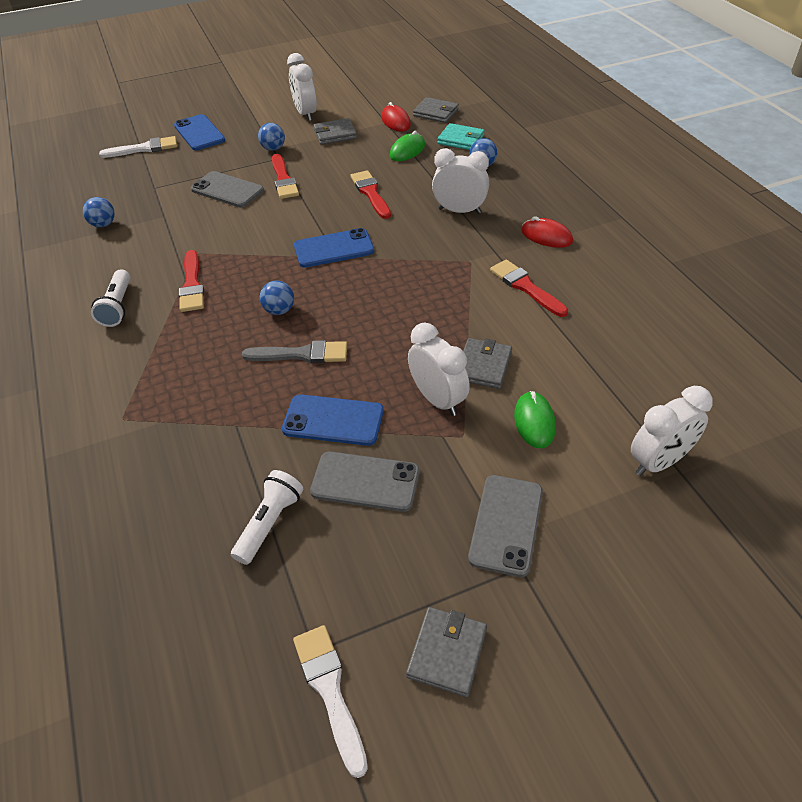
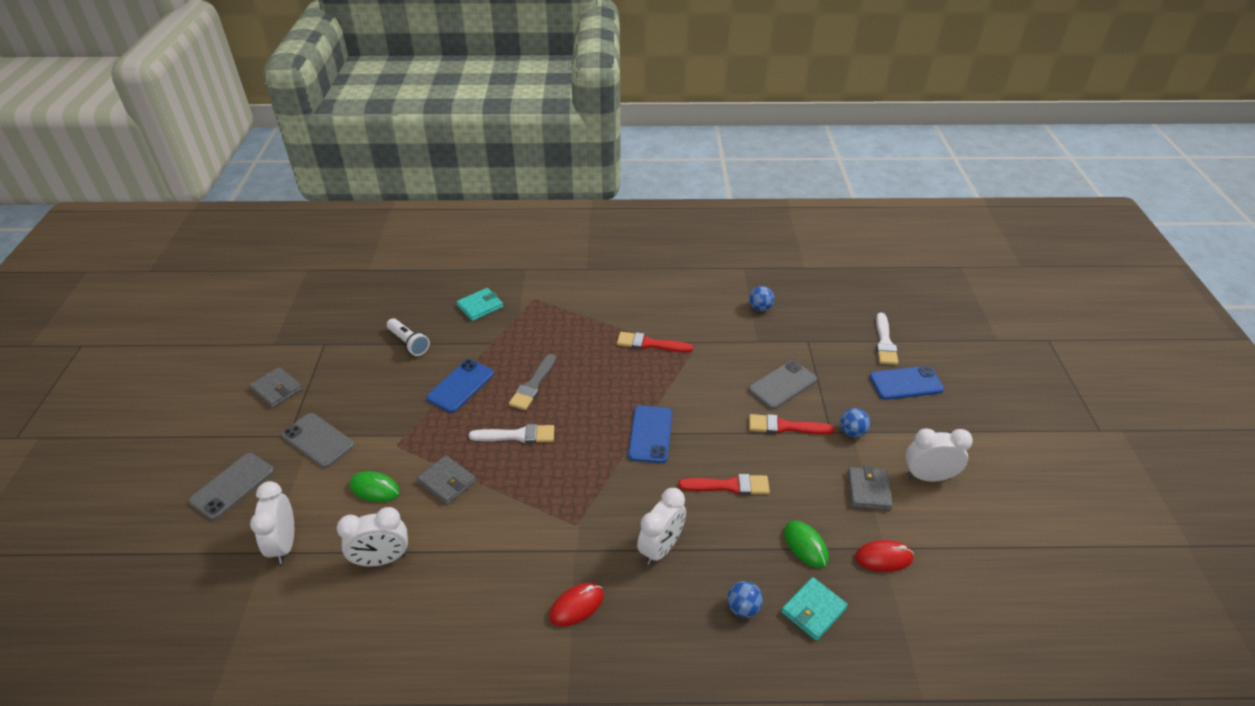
camera: 110 degrees right, 5 degrees down
white flashlight [91,269,130,327] -> none
blue ball [260,280,294,315] -> none
white brush [293,625,368,778] -> white brush moved to [469,424,555,443]
grey phone [310,451,420,512] -> grey phone moved to [189,453,274,520]
white clock [408,323,470,416] -> white clock moved to [337,507,408,566]
grey wallet [413,97,459,123] -> none
red brush [490,259,568,317] -> none
none -> turquoise wallet [457,288,503,321]

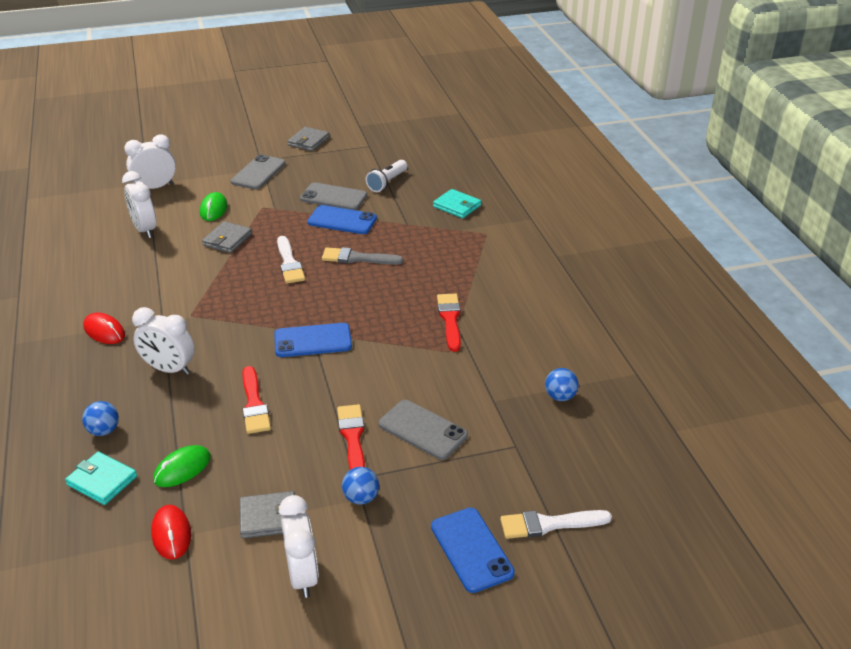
camera: 75 degrees right, 5 degrees down
grey phone [189,453,274,520] -> grey phone moved to [300,182,367,210]

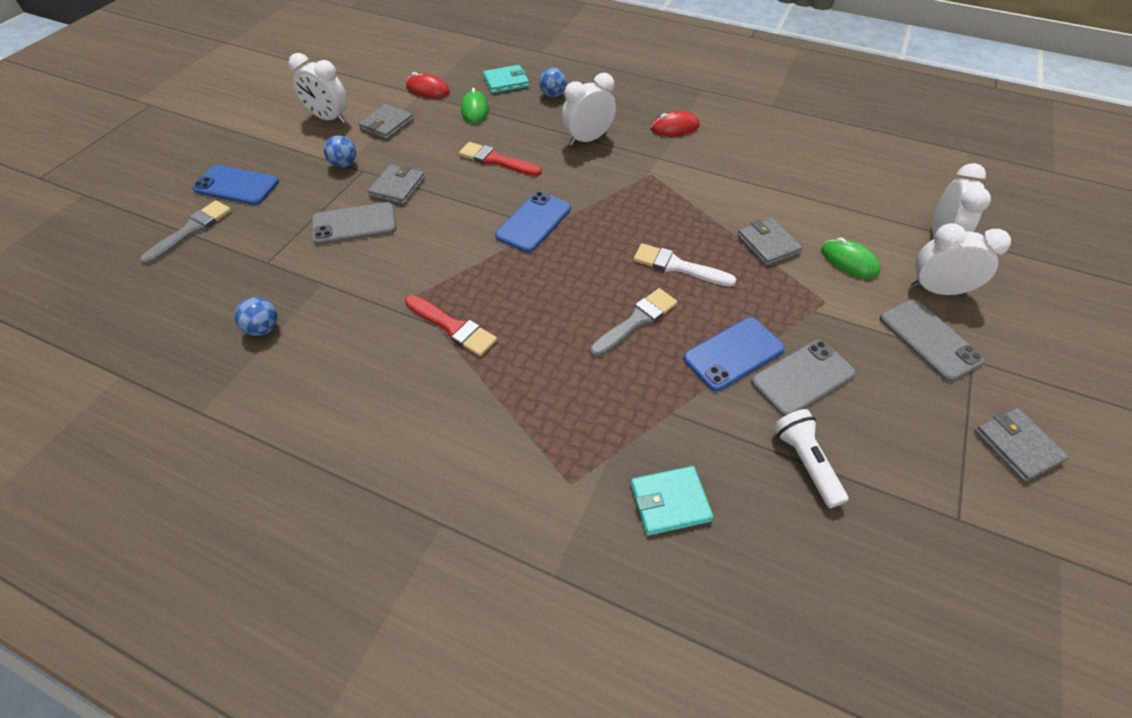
camera: 130 degrees right, 15 degrees up
white clock [122,171,156,238] -> white clock moved to [911,223,1011,295]
red brush [337,404,365,470] -> grey wallet [368,164,425,205]
white brush [500,510,612,539] -> grey brush [140,200,231,265]

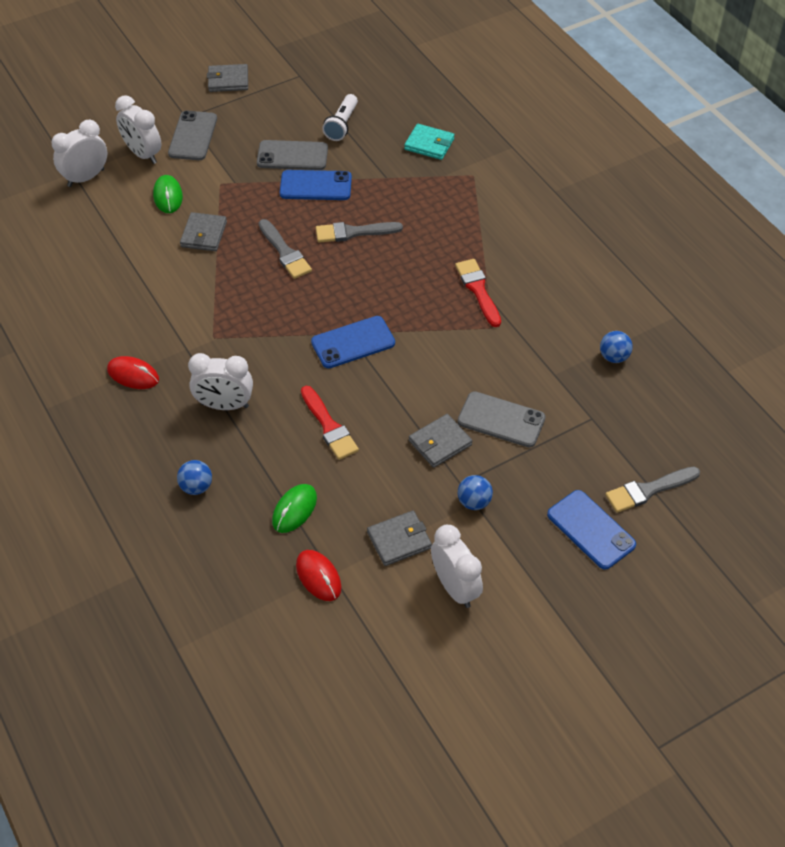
camera: 145 degrees left, 0 degrees up
turquoise wallet [483,65,529,93] -> none
white brush [633,243,736,287] -> grey brush [259,219,312,279]
grey wallet [975,408,1069,482] -> grey wallet turned 75 degrees clockwise [207,64,248,92]

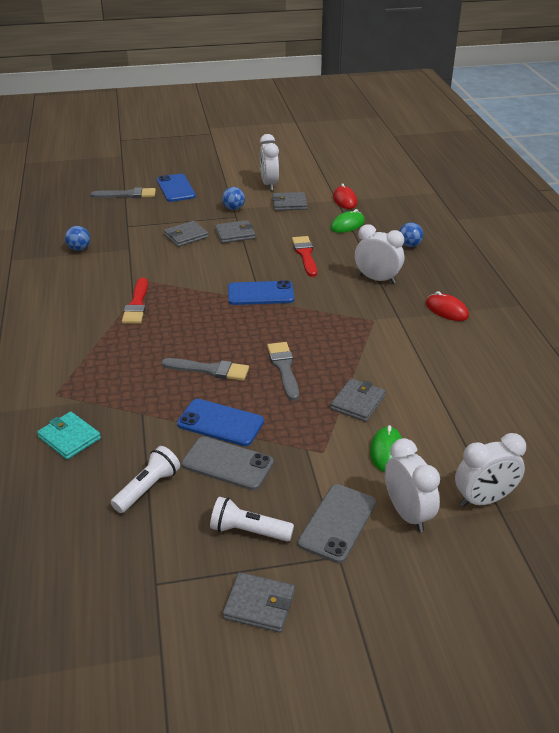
camera: 160 degrees left, 15 degrees down
grey phone [458,391,546,447] -> grey wallet [164,221,209,247]
none -> white flashlight [210,497,294,542]

